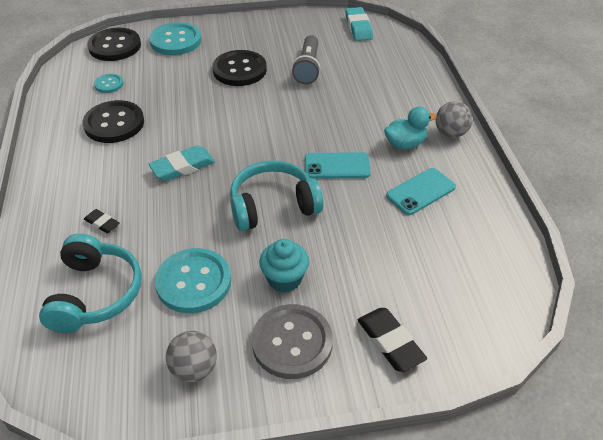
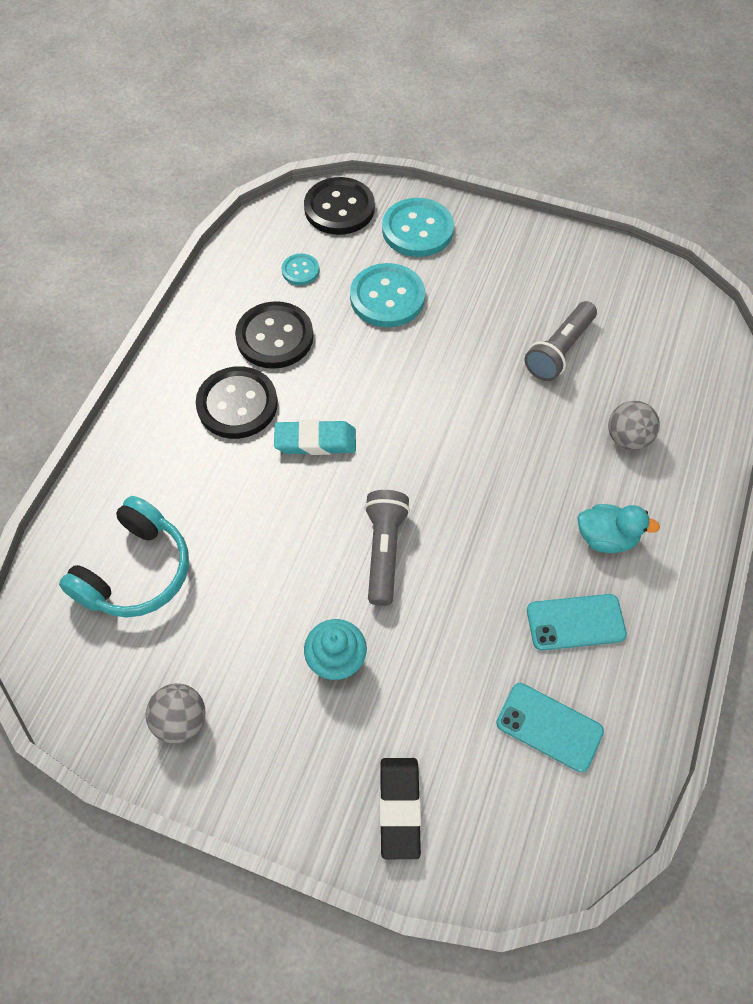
camera: 30 degrees right, 15 degrees up
black eraser [84,209,120,233] -> none
turquoise button [155,248,231,313] -> turquoise button moved to [350,263,425,327]
black button [212,50,267,86] -> black button moved to [196,366,278,439]
turquoise headphones [230,160,324,231] -> grey flashlight [364,490,410,606]
grey button [251,304,333,379] -> none
turquoise phone [305,152,371,179] -> turquoise phone moved to [496,683,604,772]
turquoise eraser [345,7,373,41] -> none
grey ball [436,101,473,138] -> grey ball moved to [608,401,660,450]

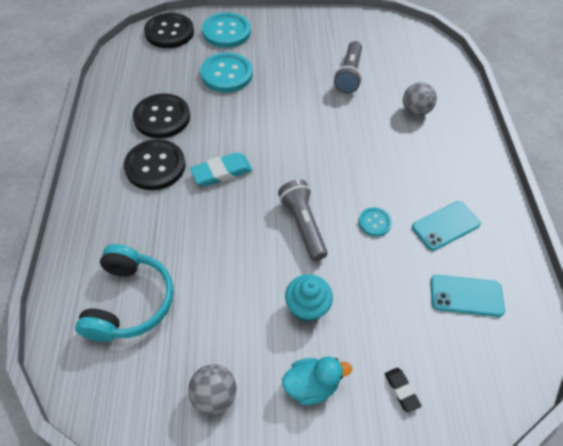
camera: 25 degrees left, 5 degrees down
turquoise button [282,254,319,285] -> turquoise button moved to [359,207,392,237]
black eraser [380,758,421,859] -> black eraser [385,368,421,413], size x0.58
turquoise duck [578,504,660,553] -> turquoise duck moved to [282,357,352,405]

